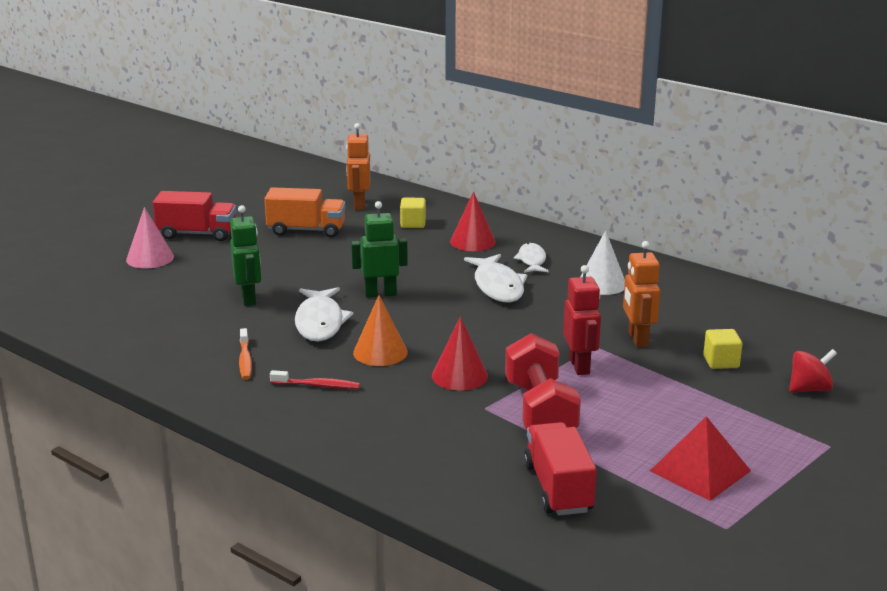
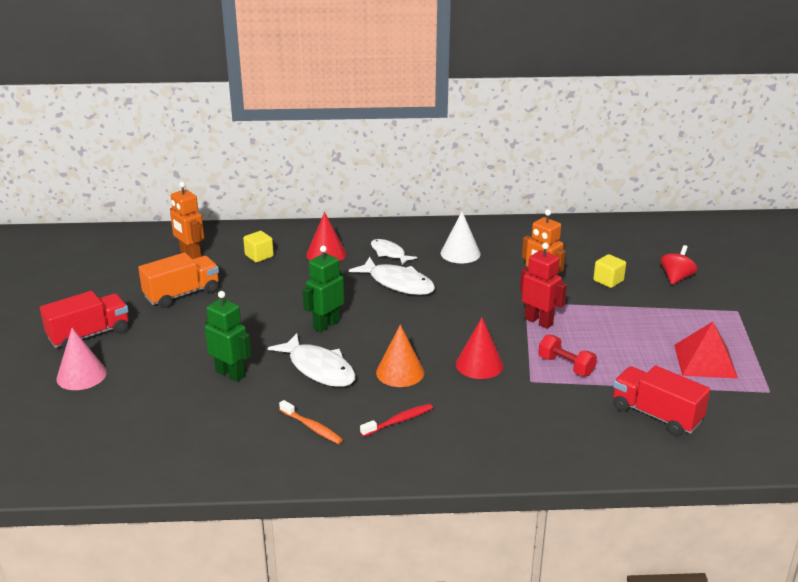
camera: 40 degrees left, 5 degrees up
red dumbbell [505,333,581,431] -> red dumbbell [538,335,597,376], size x0.56

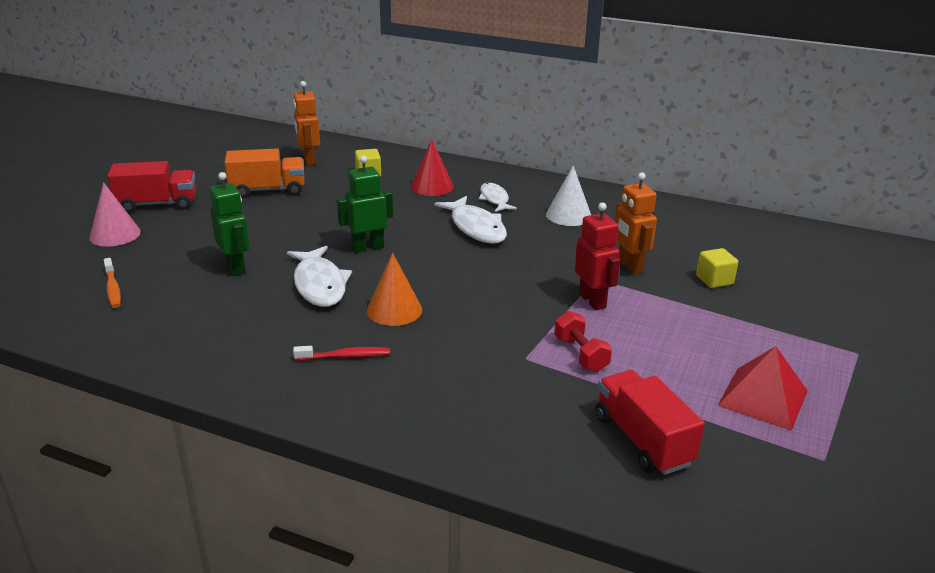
camera: 25 degrees right, 0 degrees up
orange toothbrush [279,400,343,444] -> orange toothbrush moved to [104,258,121,308]
red cone [456,318,504,379] -> none
red spinning top [661,245,698,285] -> none

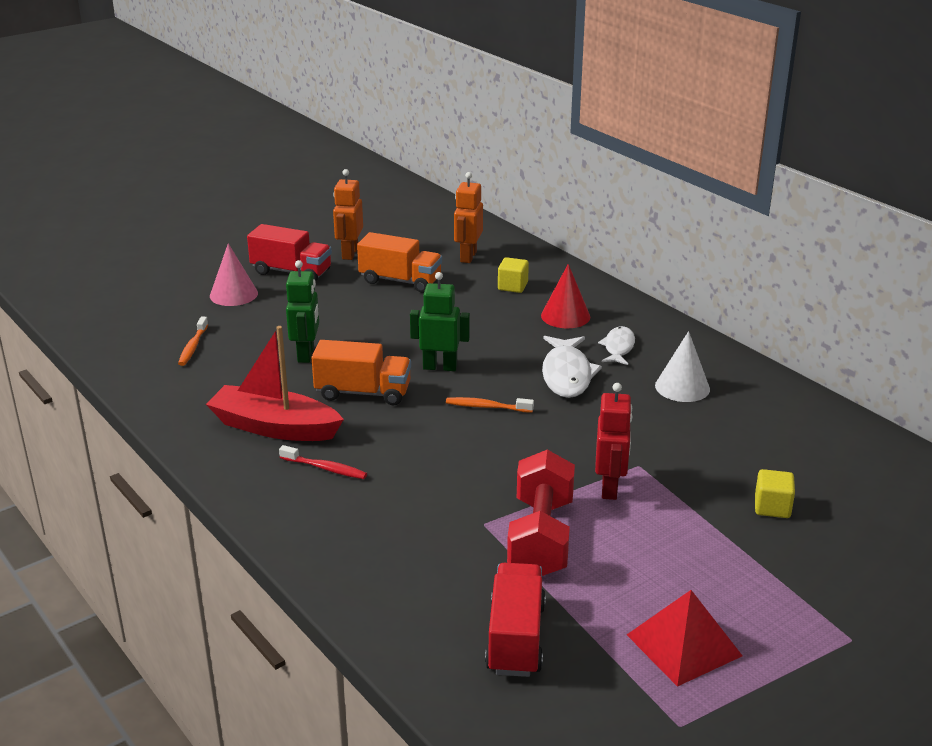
camera: 30 degrees right, 0 degrees up
white fish [287,246,352,307] -> orange truck [311,340,411,406]
orange cone [367,253,422,326] -> none
red dumbbell [554,311,612,372] -> red dumbbell [507,450,575,576], size x1.79
orange robot [615,172,657,274] -> orange robot moved to [333,169,363,260]
none -> red boat [206,326,344,441]
none -> orange toothbrush [446,397,534,413]

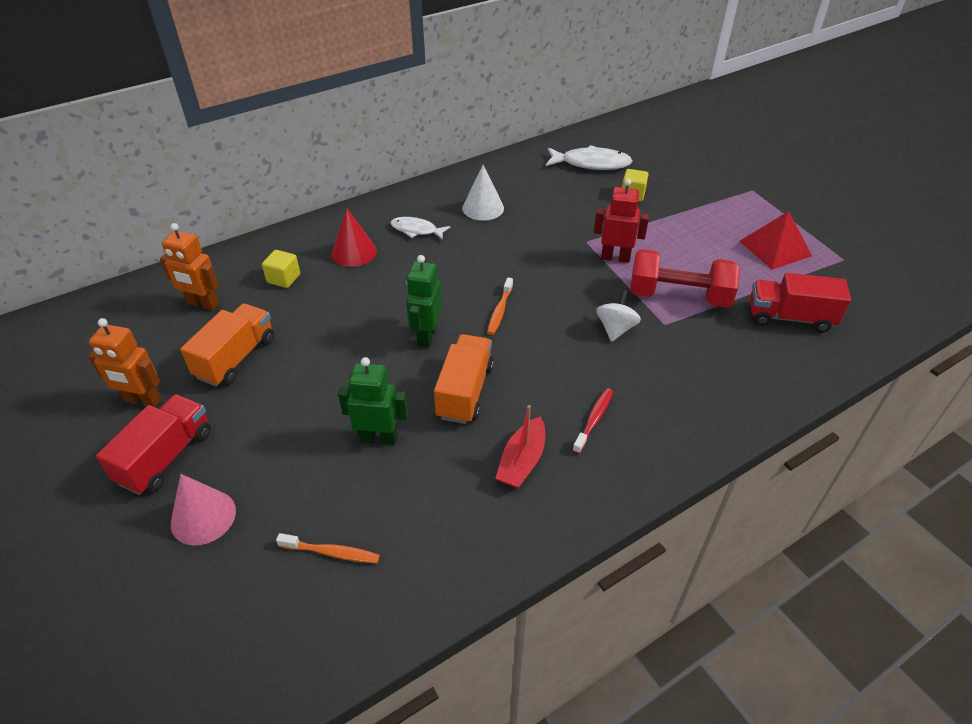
camera: 85 degrees left, 15 degrees up
red boat [206,326,344,441] -> red boat [495,405,545,488], size x0.61
white fish [542,336,602,398] -> white fish moved to [546,145,633,170]
none -> white spinning top [596,290,641,342]

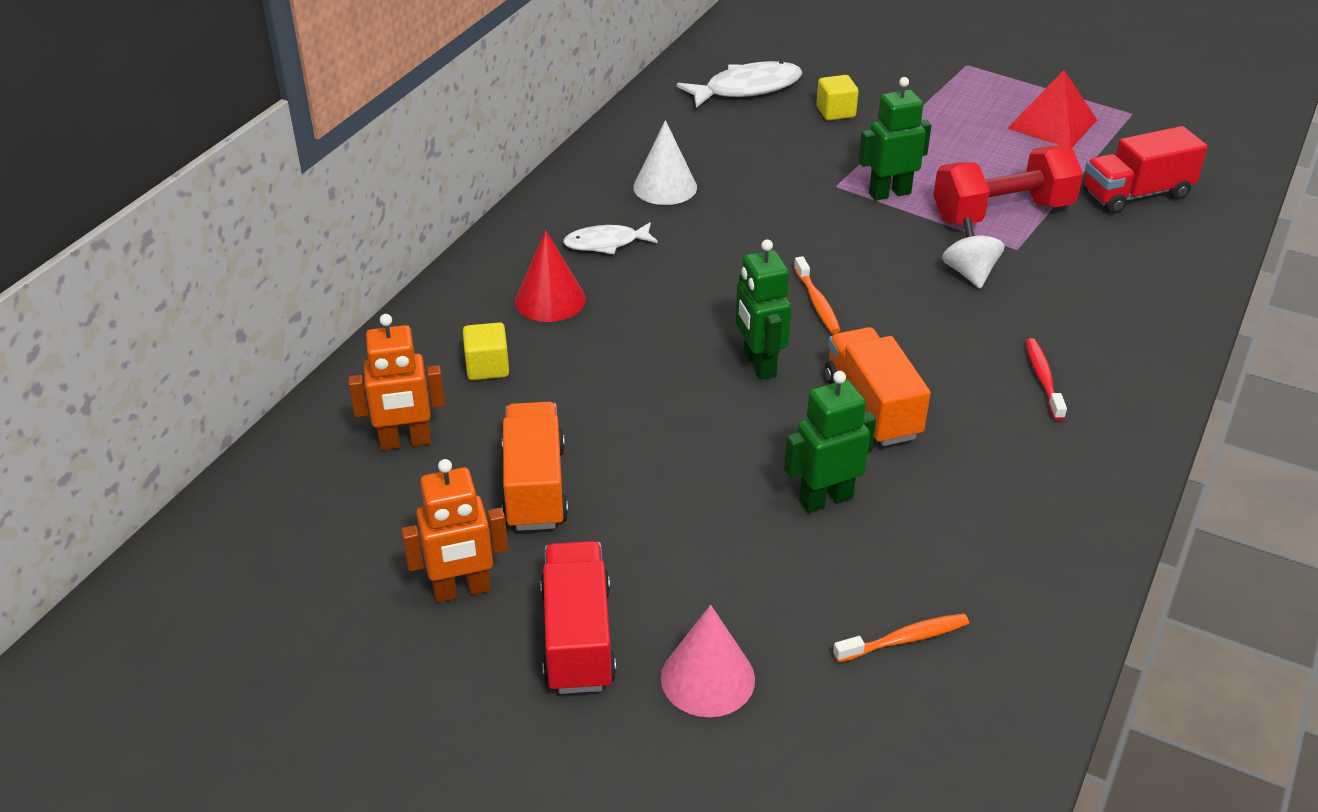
camera: 30 degrees left, 5 degrees down
red boat [495,405,545,488] -> none
red robot [594,179,649,263] -> green robot [858,77,932,201]

